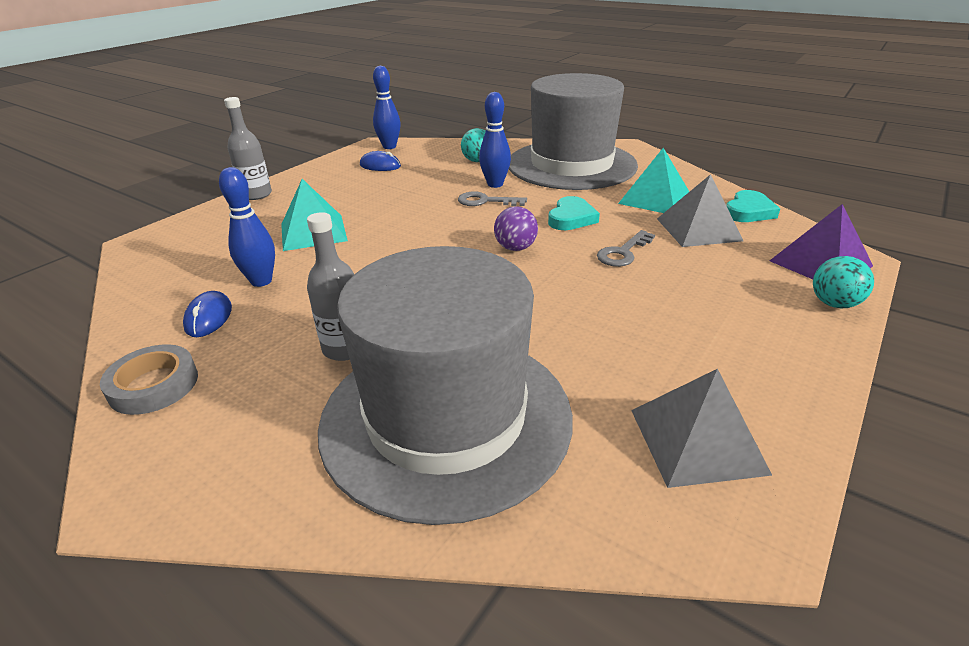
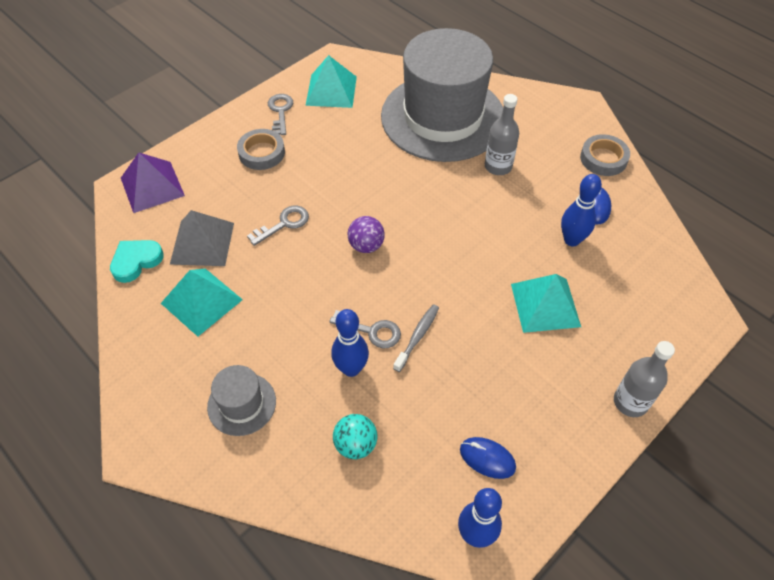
camera: 170 degrees left, 20 degrees up
grey hat [509,73,638,190] -> grey hat [207,365,276,436], size x0.42
turquoise heart [548,196,600,230] -> none
grey pyramid [631,369,773,488] -> turquoise pyramid [305,55,357,108]
turquoise ball [813,256,874,308] -> none
none -> grey tape [237,129,285,170]
none -> grey key [268,94,293,135]
none -> grey toothbrush [393,304,439,372]

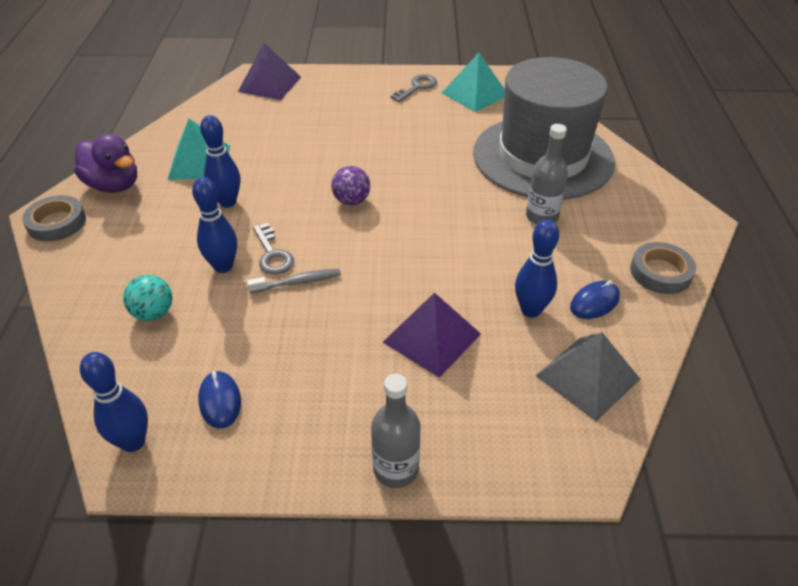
camera: 45 degrees right, 10 degrees down
turquoise heart [110,240,164,283] -> none
grey pyramid [170,210,234,266] -> grey pyramid moved to [535,332,640,421]
grey hat [207,365,276,436] -> none
grey tape [237,129,285,170] -> grey tape moved to [22,195,86,242]
grey key [247,206,309,246] -> none
turquoise pyramid [511,274,581,333] -> purple pyramid [383,292,481,378]
none -> purple duck [74,134,137,193]
none -> blue bowling pin [200,115,240,208]

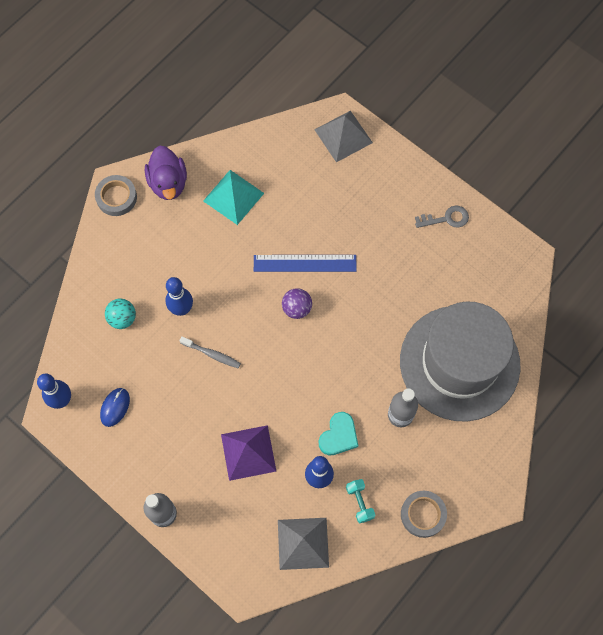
camera: 40 degrees right, 25 degrees up
blue bowling pin [200,115,240,208] -> none
purple pyramid [238,43,301,100] -> grey pyramid [314,111,373,162]
grey key [253,223,294,274] -> none
turquoise pyramid [442,53,505,112] -> none
blue mouse [570,280,620,319] -> turquoise dumbbell [346,479,375,523]
none -> blue ruler [254,255,357,272]
none -> turquoise heart [319,412,358,455]

